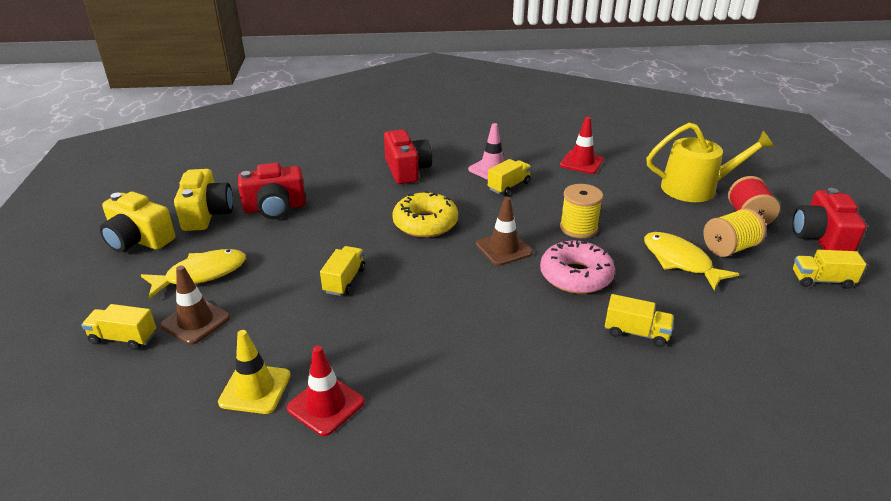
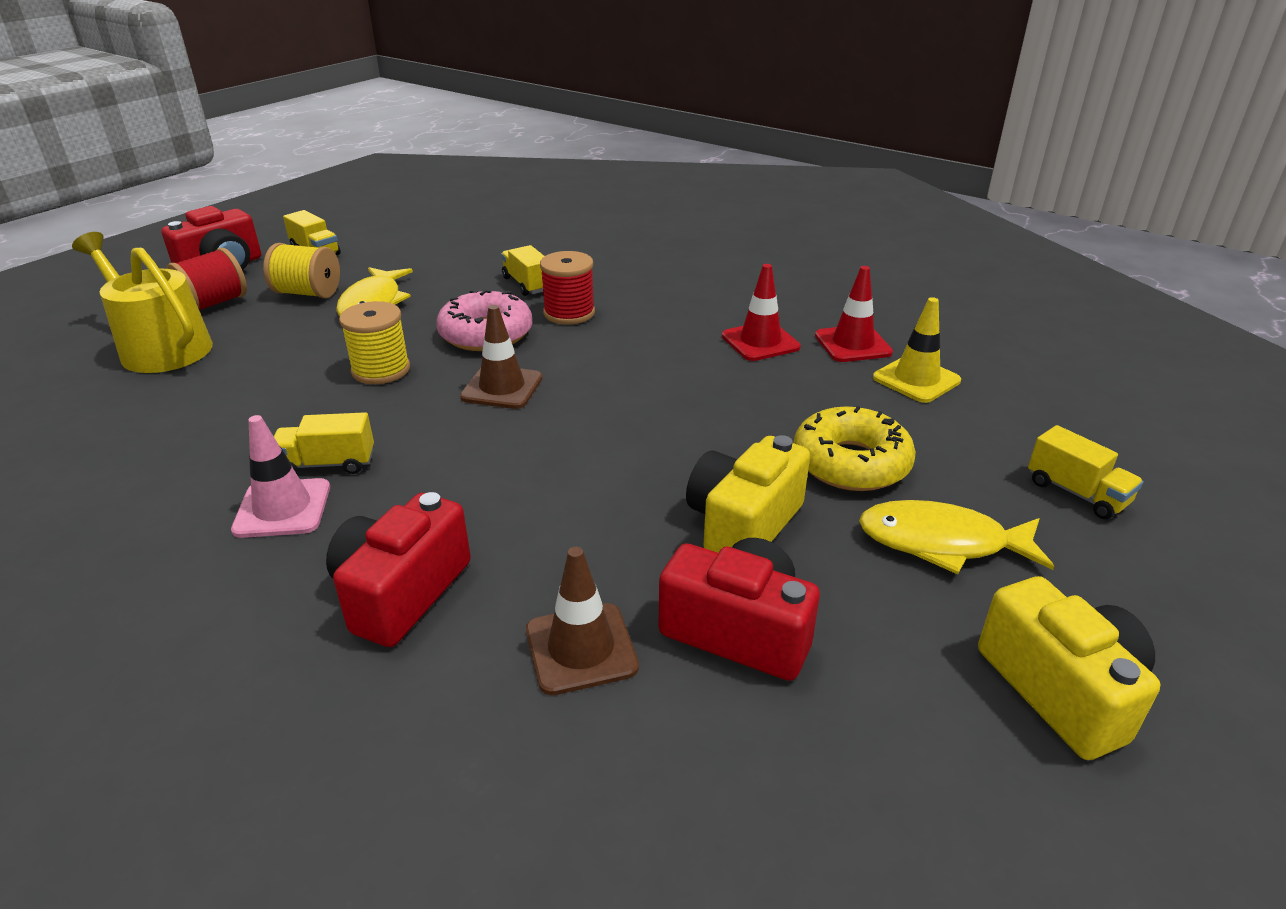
camera: 140 degrees left, 0 degrees up
brown traffic cone [160,265,230,345] -> brown traffic cone moved to [526,547,639,695]
yellow camera [174,169,233,231] -> yellow camera moved to [686,435,810,553]
yellow truck [320,246,365,296] -> none
yellow donut [392,191,458,238] -> yellow donut moved to [794,406,916,491]
red traffic cone [560,117,604,174] -> red traffic cone moved to [722,264,801,361]
none -> red spool [540,251,595,325]

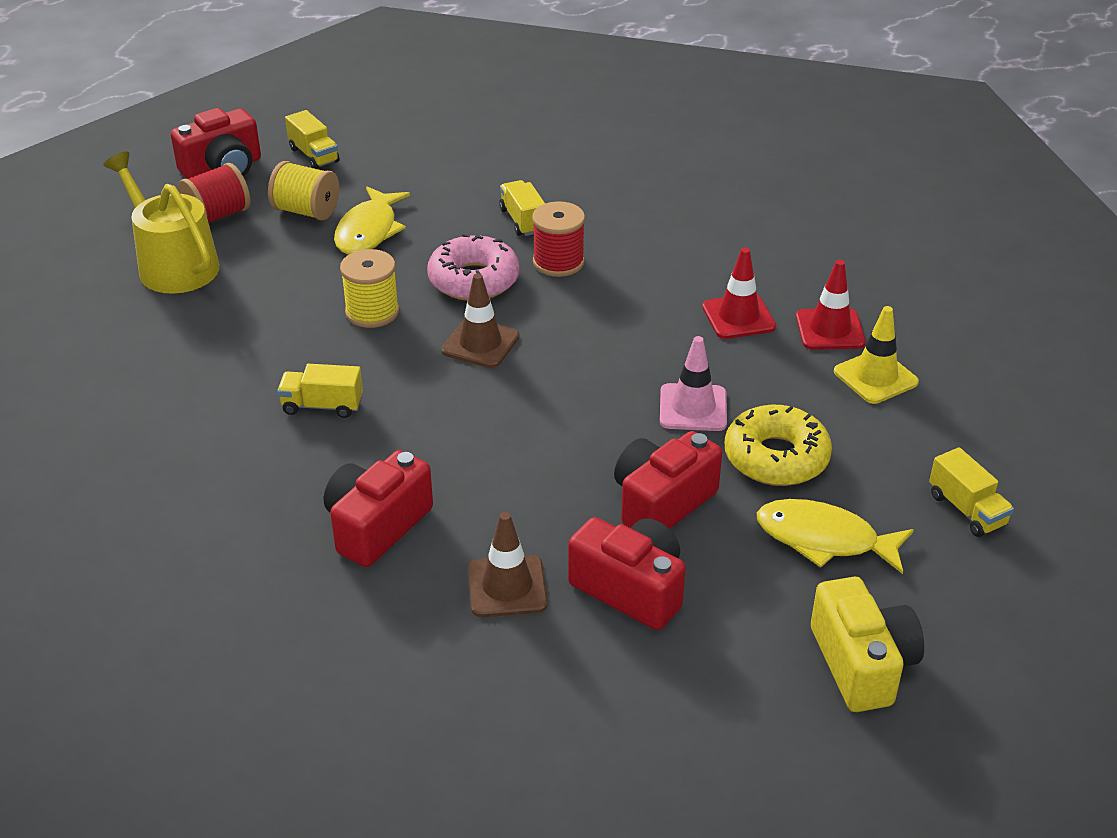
camera: 10 degrees right, 5 degrees up
pink traffic cone [231,415,330,538] -> pink traffic cone moved to [660,336,727,431]
yellow camera [686,435,810,553] -> red camera [614,431,722,529]

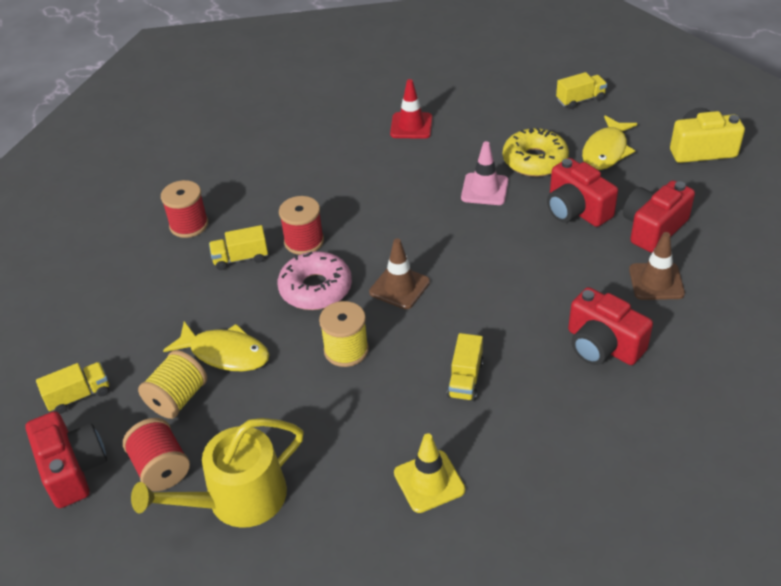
camera: 80 degrees left, 5 degrees up
red traffic cone [702,247,776,339] -> none
yellow traffic cone [834,306,919,404] -> yellow traffic cone moved to [394,433,465,513]
none -> red spool [161,180,208,238]

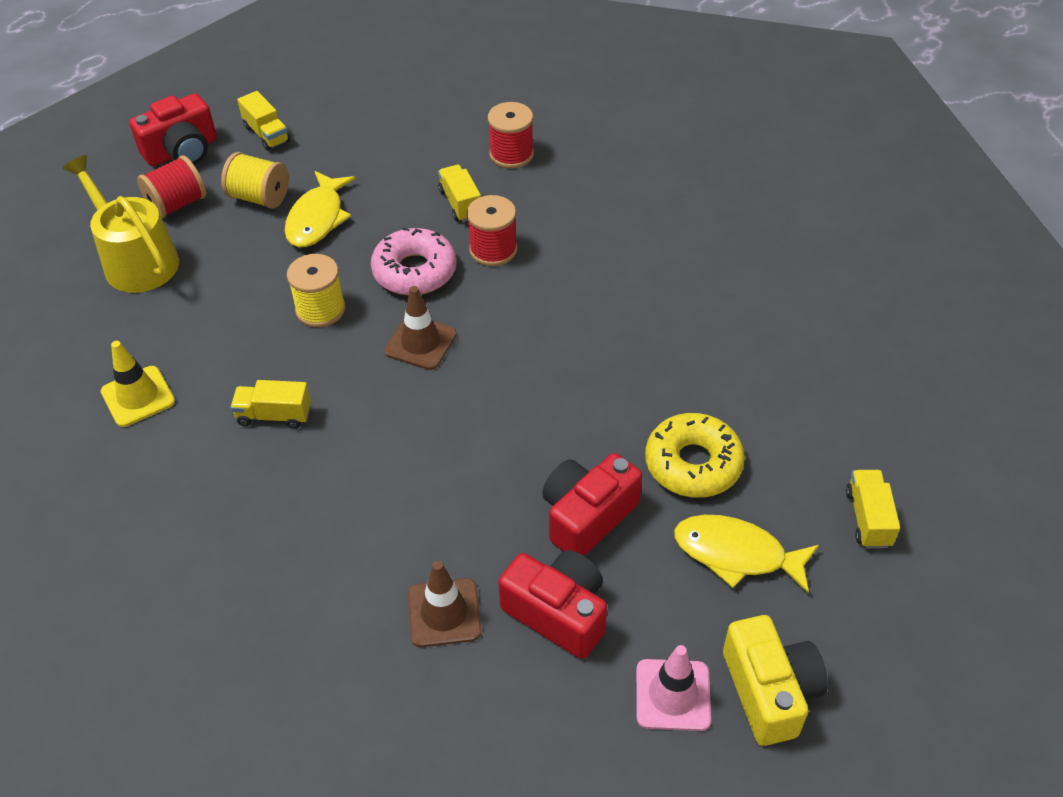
camera: 80 degrees right, 5 degrees up
red traffic cone [390,79,433,139] -> none
pink traffic cone [461,141,508,205] -> pink traffic cone moved to [636,645,711,731]
yellow truck [556,72,607,109] -> yellow truck turned 150 degrees counterclockwise [846,470,900,548]
red camera [568,287,653,365] -> none

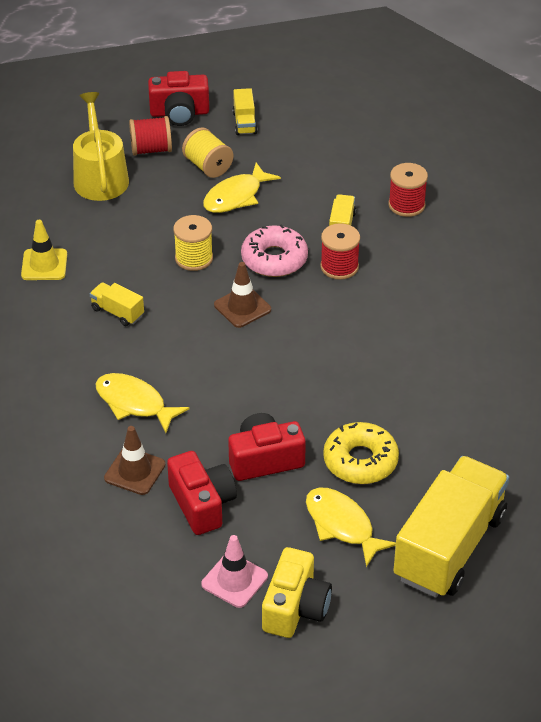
camera: 30 degrees right, 5 degrees down
yellow truck [846,470,900,548] -> yellow truck [393,456,509,598], size x2.37
none -> yellow fish [95,373,189,433]

